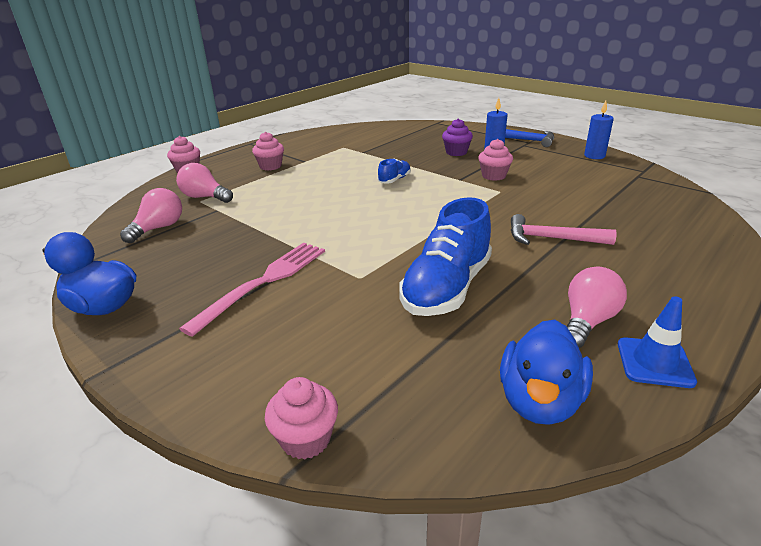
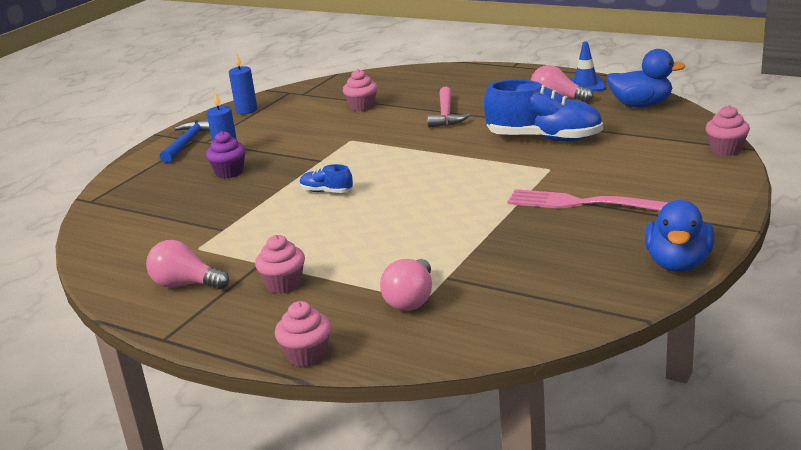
camera: 100 degrees left, 5 degrees down
pink light bulb [120,188,182,243] -> pink light bulb moved to [146,240,229,289]
pink cupcake [478,139,513,181] -> pink cupcake moved to [343,69,377,111]

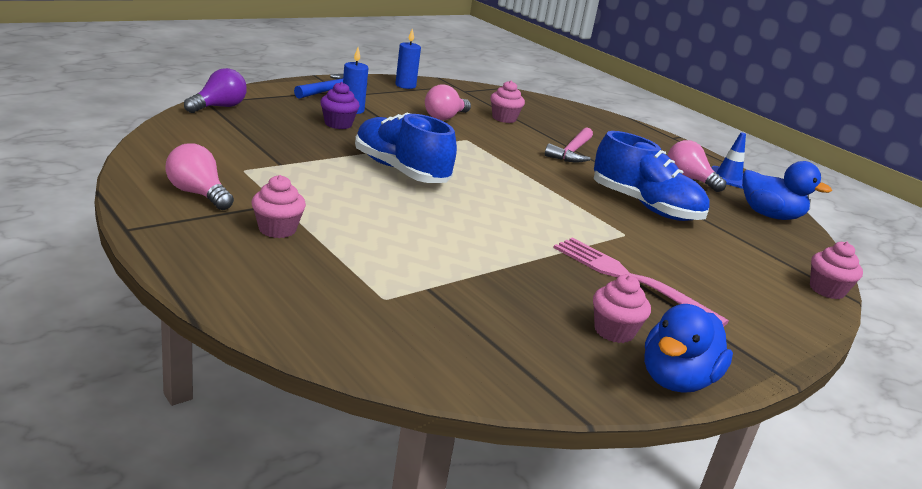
camera: 15 degrees right, 0 degrees up
pink cupcake [275,301,331,367] -> pink cupcake moved to [593,275,651,343]
blue shoe [300,164,353,193] -> blue shoe [355,112,457,183], size x2.14
pink light bulb [380,259,432,311] -> pink light bulb moved to [425,84,471,120]
none -> purple light bulb [184,68,247,113]

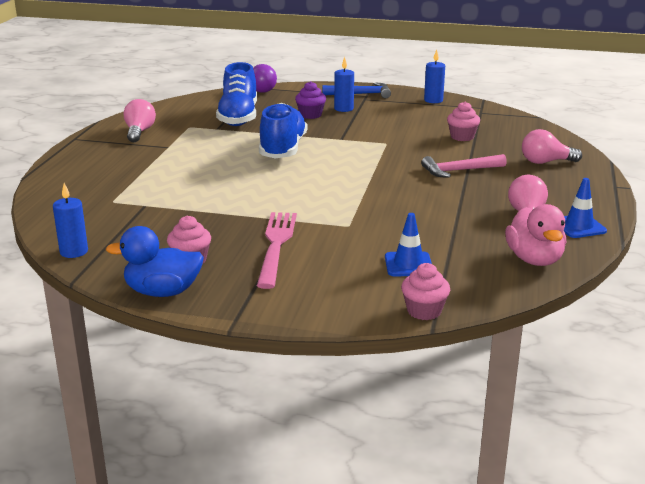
camera: 55 degrees right, 0 degrees up
pink cupcake [252,175,306,238] -> none
pink light bulb [425,84,471,120] -> pink light bulb moved to [522,129,582,164]
blue shoe [594,131,710,221] -> blue shoe moved to [216,62,257,126]
blue duck [742,161,832,220] -> pink duck [505,204,566,266]
none -> blue candle [53,183,88,258]
none -> blue traffic cone [385,213,432,276]

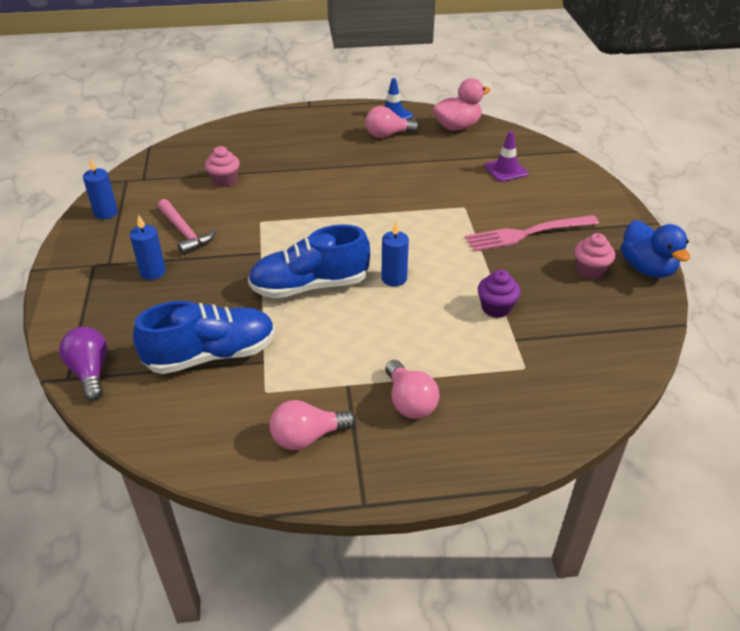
camera: 110 degrees left, 15 degrees up
blue candle [53,183,88,258] -> blue candle moved to [381,221,409,286]
purple cupcake [295,81,326,119] -> purple cupcake moved to [478,270,521,318]
blue hammer [322,83,391,98] -> none
blue traffic cone [385,213,432,276] -> purple traffic cone [484,131,528,182]
pink cupcake [401,263,450,320] -> none
pink hammer [421,154,507,178] -> pink hammer moved to [158,199,216,255]
pink light bulb [522,129,582,164] -> pink light bulb moved to [385,360,440,419]

